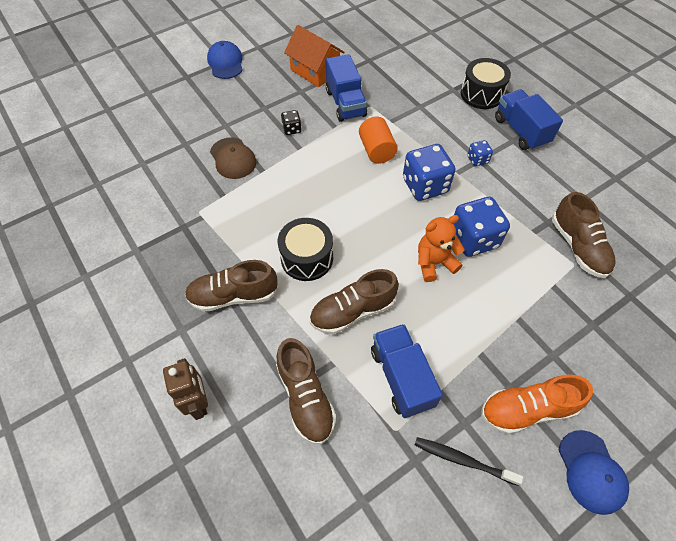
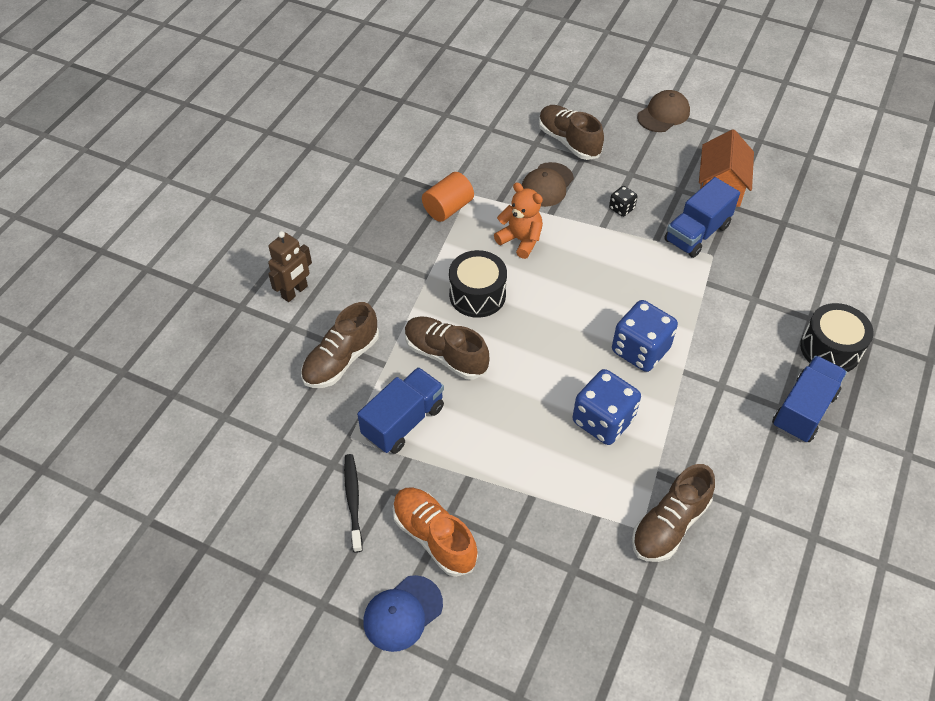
camera: 60 degrees right, 5 degrees down
brown shoe [185,260,278,312] -> brown shoe moved to [539,105,604,160]
blue cap [207,41,243,79] -> brown cap [637,90,690,132]
orange cylinder [359,117,398,164] -> orange cylinder moved to [422,172,474,222]
orange teddy bear [418,215,465,282] -> orange teddy bear moved to [494,183,543,259]
blue dice [467,140,493,166] -> none

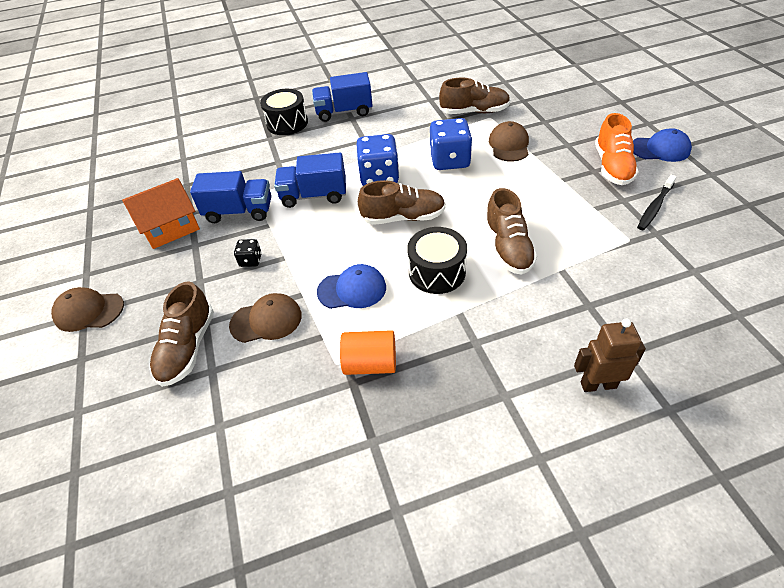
camera: 130 degrees left, 5 degrees down
brown shoe [301,302,379,388] -> brown shoe moved to [358,180,446,225]
blue truck [357,367,444,454] -> blue truck moved to [274,152,346,208]
orange teddy bear [494,183,543,259] -> blue cap [317,264,386,309]
none -> brown cap [489,121,529,162]

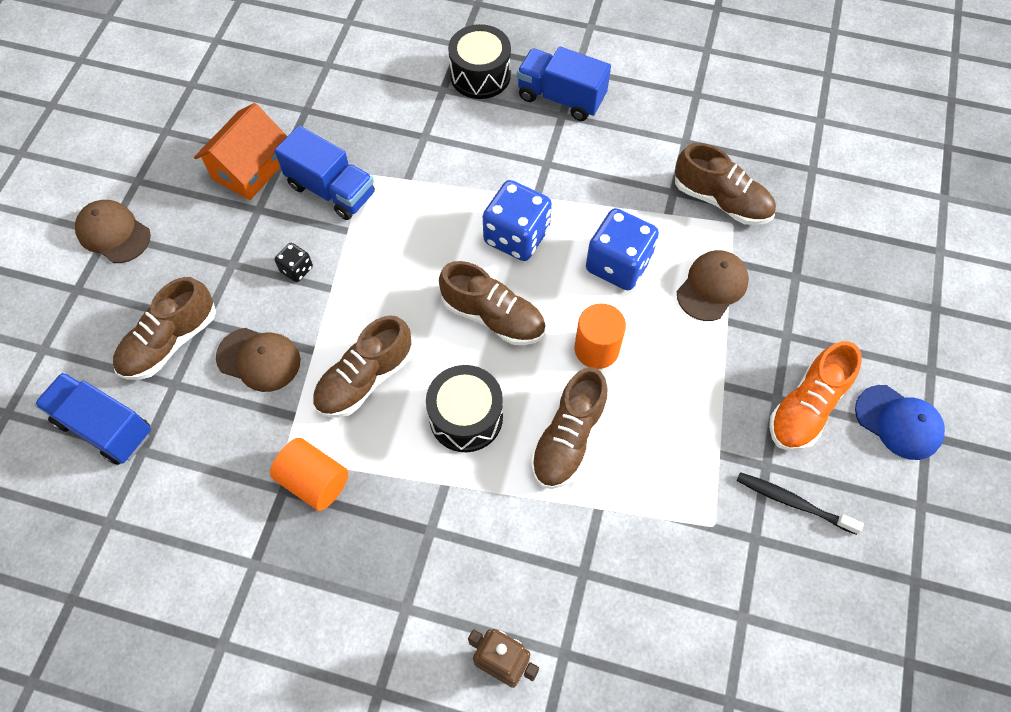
camera: 30 degrees right, 15 degrees up
orange house [122,178,200,249] -> orange house turned 60 degrees counterclockwise [194,103,288,200]
blue truck [274,152,346,208] -> blue truck moved to [34,372,151,465]
blue cap [317,264,386,309] -> brown shoe [312,315,413,418]
black toothbrush [637,175,677,230] -> black toothbrush turned 45 degrees clockwise [737,472,864,535]
none -> orange cylinder [574,303,626,369]

